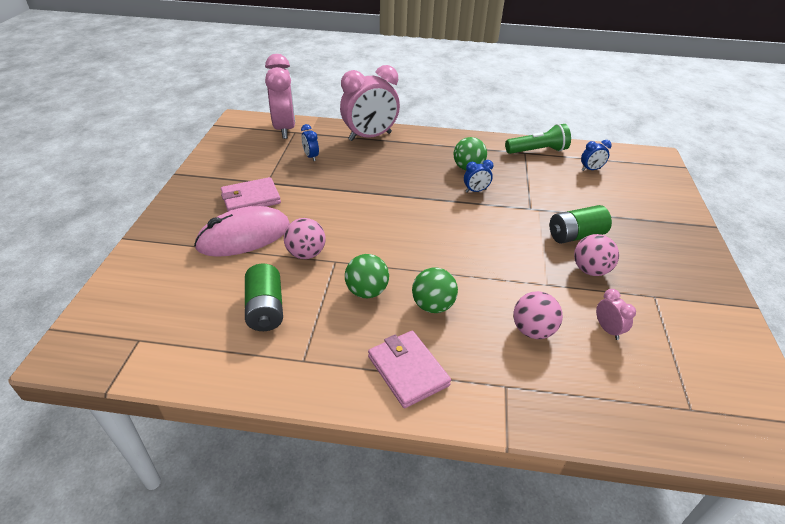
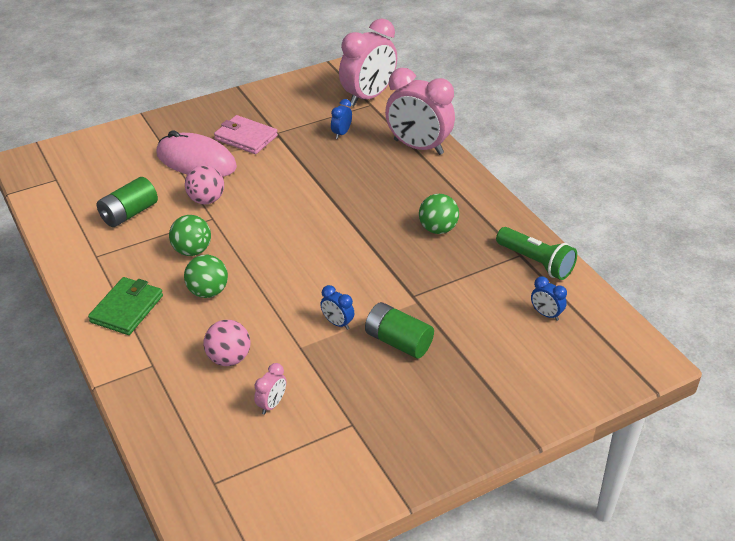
camera: 55 degrees right, 0 degrees up
pink wallet [368,331,451,408] -> green wallet [88,277,163,335]
blue clock [464,160,494,192] -> blue clock moved to [320,285,355,330]
pink ball [574,234,619,276] -> none

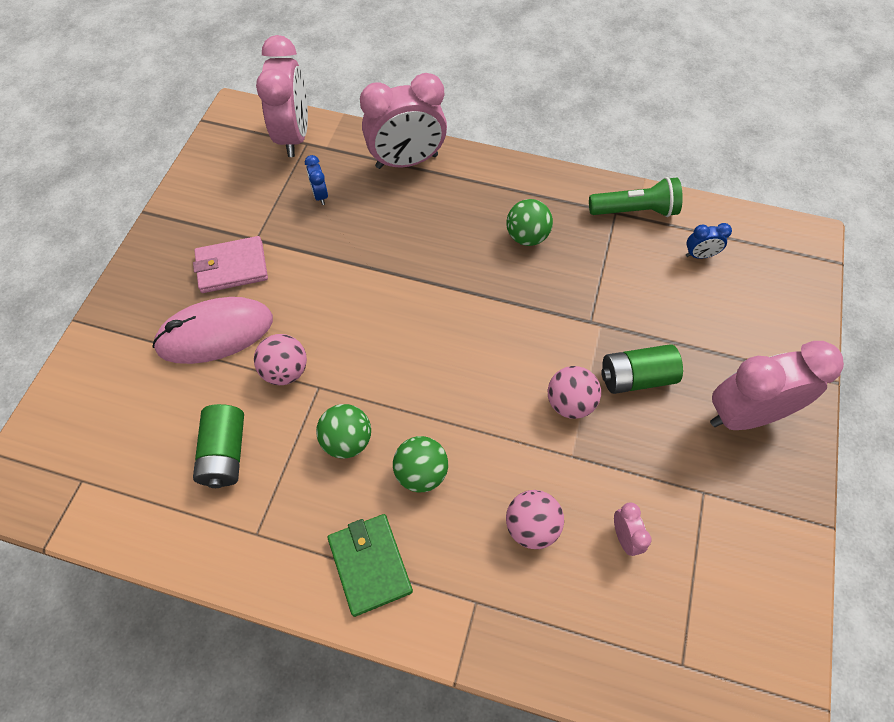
camera: 45 degrees left, 20 degrees up
blue clock [320,285,355,330] -> pink ball [548,366,601,419]
none -> pink clock [710,341,844,430]

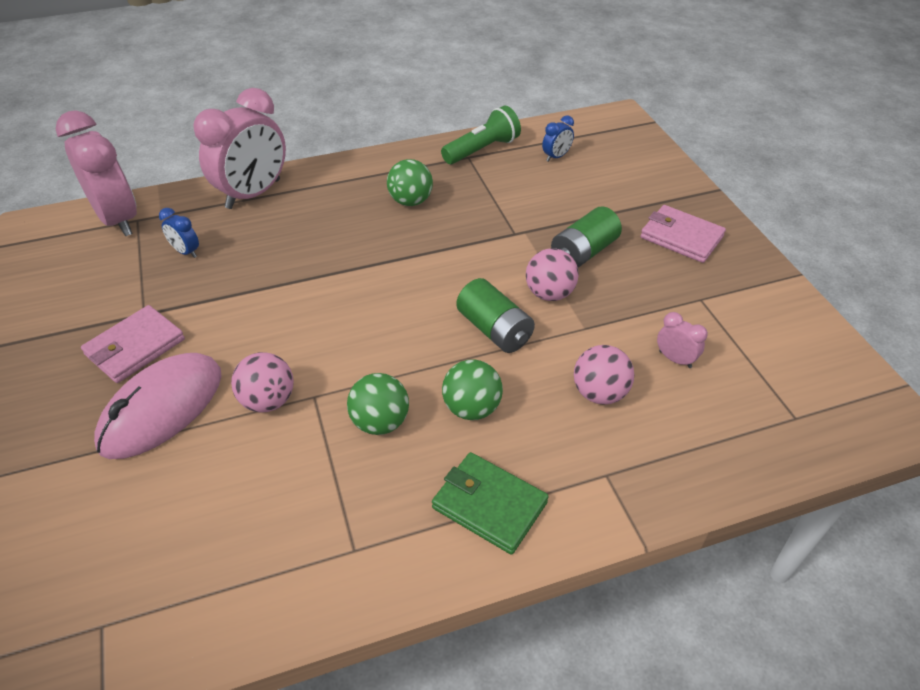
camera: 35 degrees left, 15 degrees down
green battery [193,404,244,488] -> green battery moved to [456,278,535,353]
pink clock [710,341,844,430] -> pink wallet [640,205,726,263]

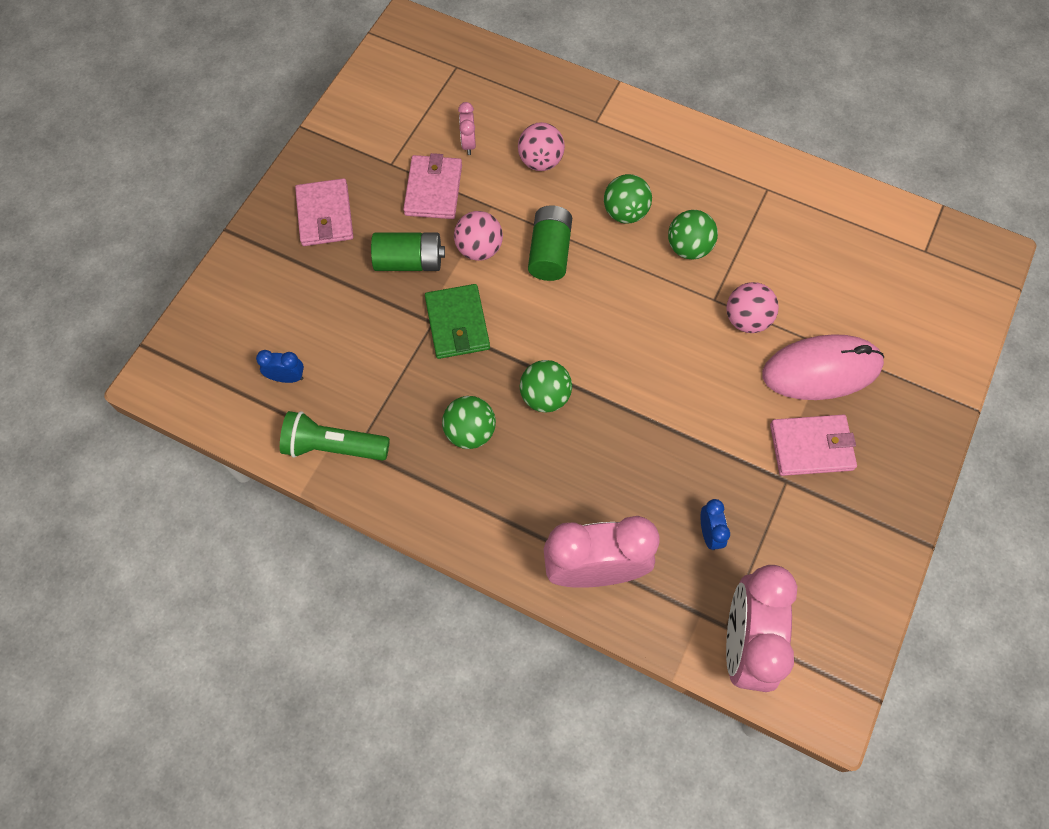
camera: 135 degrees left, 20 degrees up
green wallet [432,452,549,555] -> green wallet moved to [425,284,490,359]
none -> pink wallet [403,153,462,219]
none -> green ball [520,360,572,412]

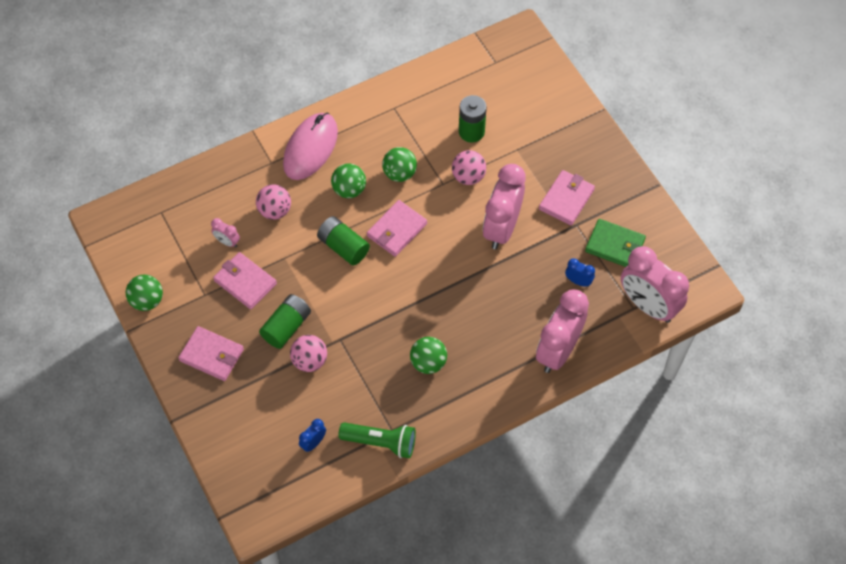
camera: 55 degrees left, 5 degrees down
green flashlight [280,411,390,461] -> green flashlight turned 120 degrees counterclockwise [338,422,416,458]
green wallet [425,284,490,359] -> green wallet moved to [585,219,646,267]
pink ball [454,211,503,261] -> pink ball moved to [290,335,327,372]
green ball [520,360,572,412] -> green ball moved to [126,274,163,311]
pink mouse [762,334,884,400] -> pink mouse moved to [283,113,338,180]
none -> pink wallet [367,200,427,257]
none -> green battery [459,95,487,143]
none -> pink clock [483,164,526,249]

